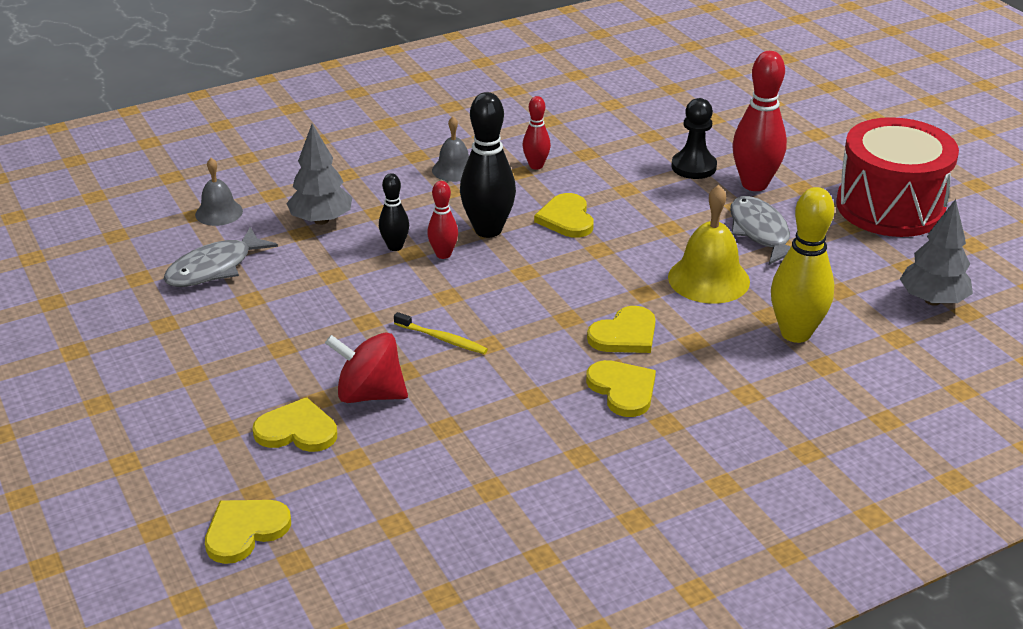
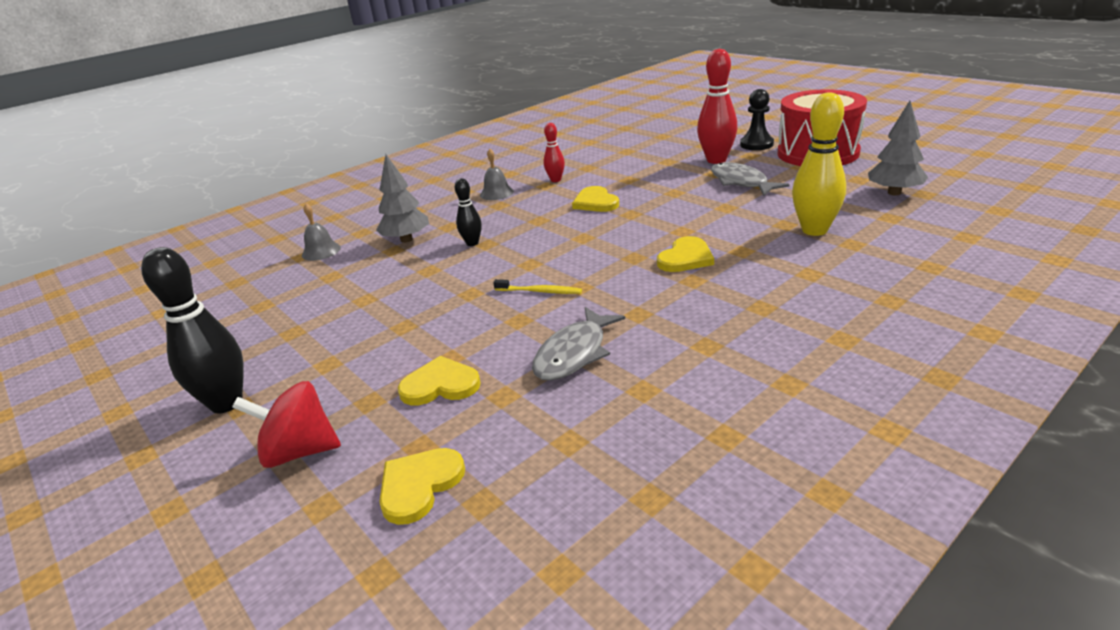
camera: 10 degrees left, 5 degrees down
grey fish [163,227,278,287] -> grey fish moved to [532,307,625,381]
red spinning top [325,332,408,403] -> red spinning top moved to [232,381,341,468]
red bowling pin [427,181,458,259] -> none
black bowling pin [460,92,516,238] -> black bowling pin moved to [141,247,244,413]
yellow heart [586,360,656,417] -> none
yellow bell [668,185,750,304] -> none
black pawn [672,98,717,179] -> black pawn moved to [740,89,774,150]

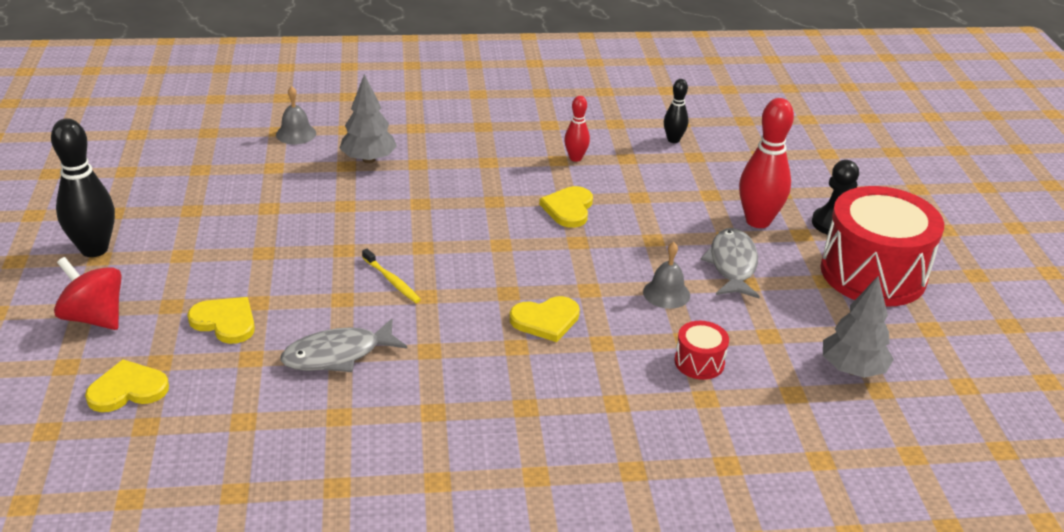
camera: 30 degrees right, 5 degrees up
black bowling pin [455,178,482,246] -> black bowling pin moved to [664,79,689,143]
grey bell [480,149,514,200] -> grey bell moved to [643,242,690,309]
yellow bowling pin [792,92,846,236] -> red drum [675,321,729,380]

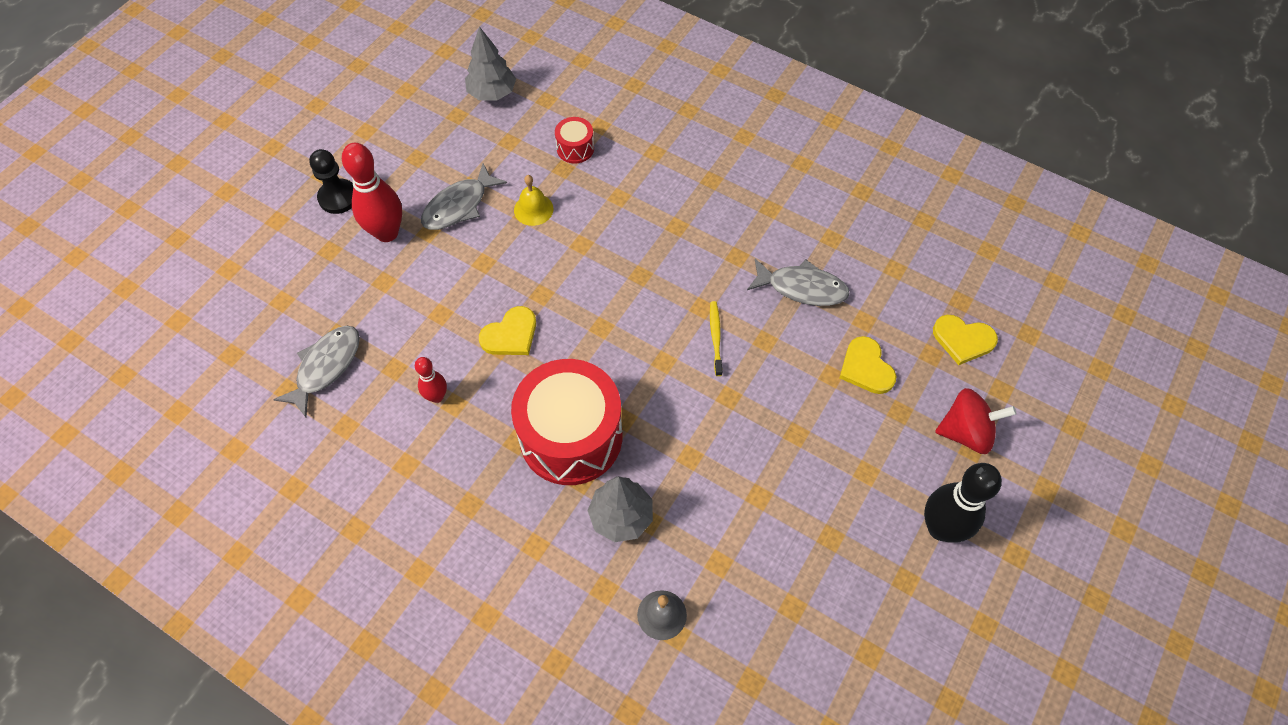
camera: 140 degrees left, 25 degrees up
red spinning top [54,257,121,330] -> red spinning top turned 75 degrees counterclockwise [935,388,1016,454]
yellow heart [509,296,580,342] -> none
grey bell [643,242,690,309] -> yellow bell [514,175,554,226]
black bowling pin [664,79,689,143] -> grey fish [273,326,360,417]
red drum [821,186,944,307] -> red drum moved to [511,359,622,485]

